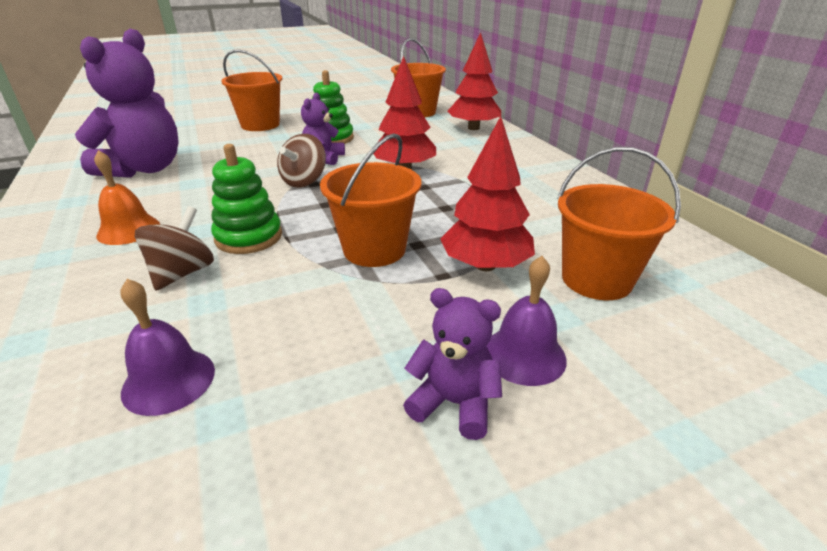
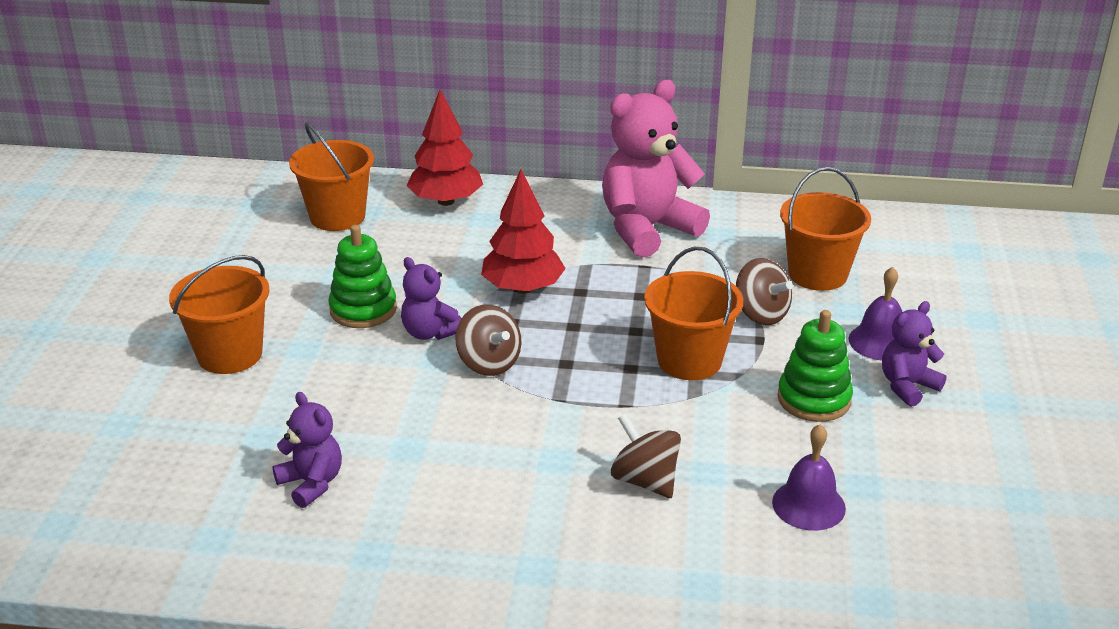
camera: 60 degrees left, 0 degrees up
purple teddy bear [75,29,178,178] -> purple teddy bear [272,392,342,508], size x0.51
orange bell [94,150,160,245] -> none
green stacking toy [211,144,282,254] -> green stacking toy moved to [778,310,853,422]
red tree [440,116,535,271] -> brown spinning top [736,258,793,325]
none -> pink teddy bear [602,80,710,258]

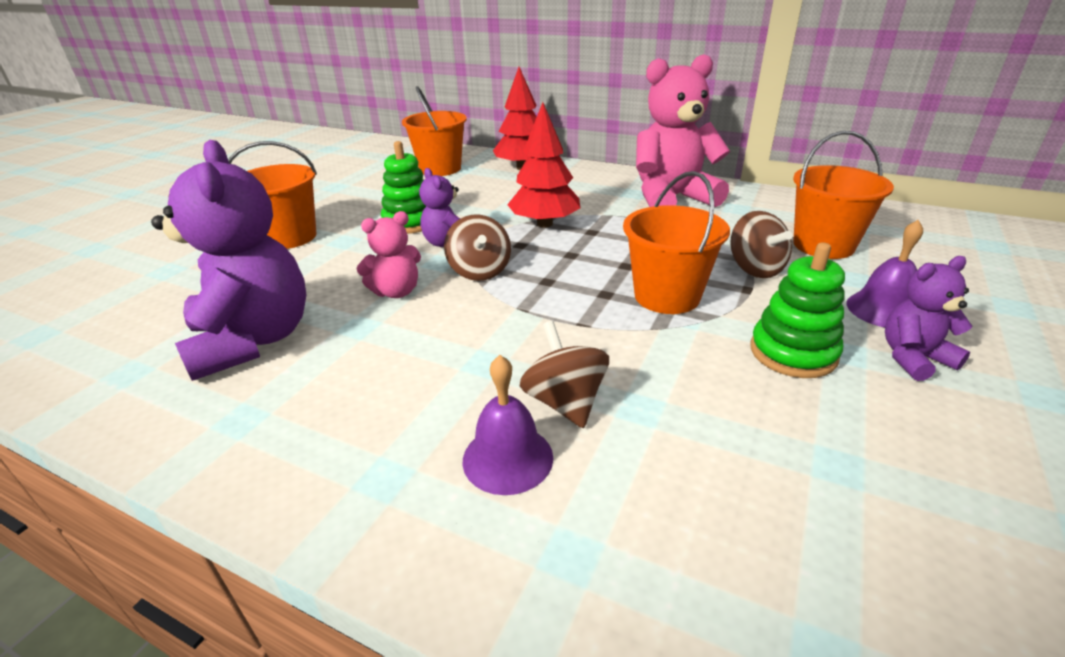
camera: 20 degrees right, 0 degrees up
purple teddy bear [272,392,342,508] -> purple teddy bear [151,140,306,381], size x1.95
purple bell [772,424,846,531] -> purple bell moved to [463,355,553,495]
none -> pink teddy bear [356,211,421,298]

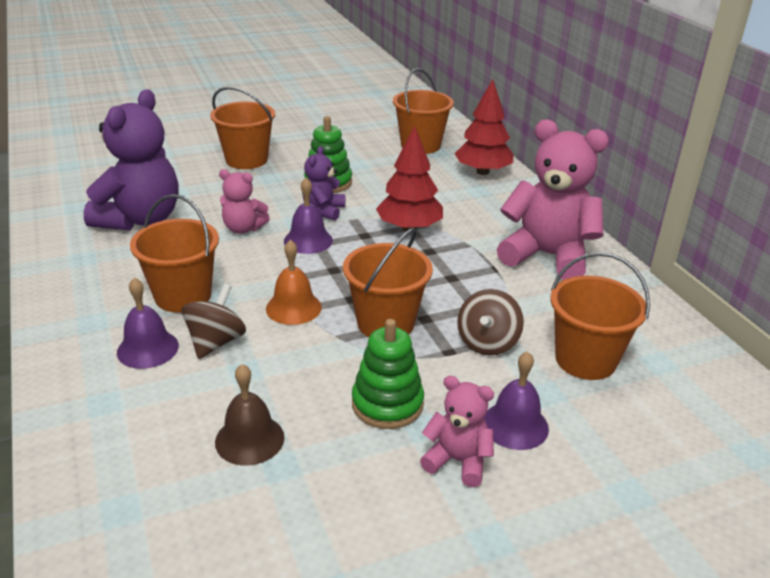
camera: 40 degrees right, 0 degrees up
brown spinning top [444,215,511,281] -> purple bell [284,178,333,254]
purple teddy bear [885,256,973,381] -> pink teddy bear [420,376,494,487]
none -> orange bucket [130,194,219,313]
none -> brown bell [215,364,285,466]
none -> orange bell [266,240,322,325]

